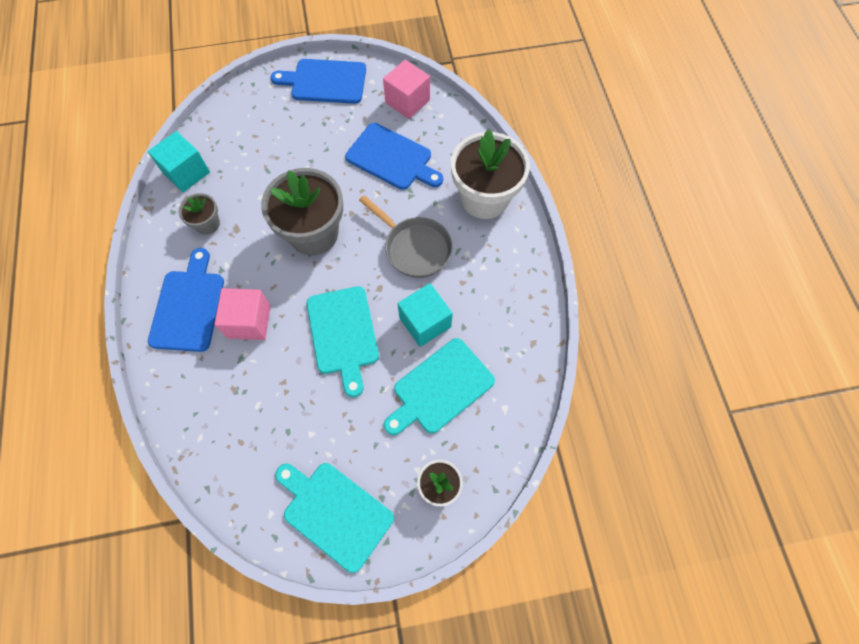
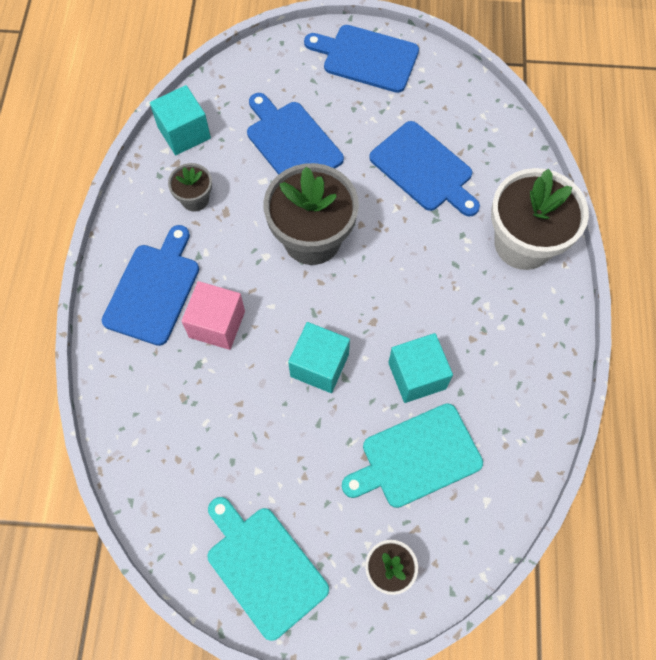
camera: 15 degrees right, 0 degrees up
turquoise cutting board [307,286,379,397] -> turquoise cube [288,322,350,393]
grey pan [359,195,452,278] -> none
pink cube [383,60,430,119] -> none
none -> blue cutting board [247,93,344,175]

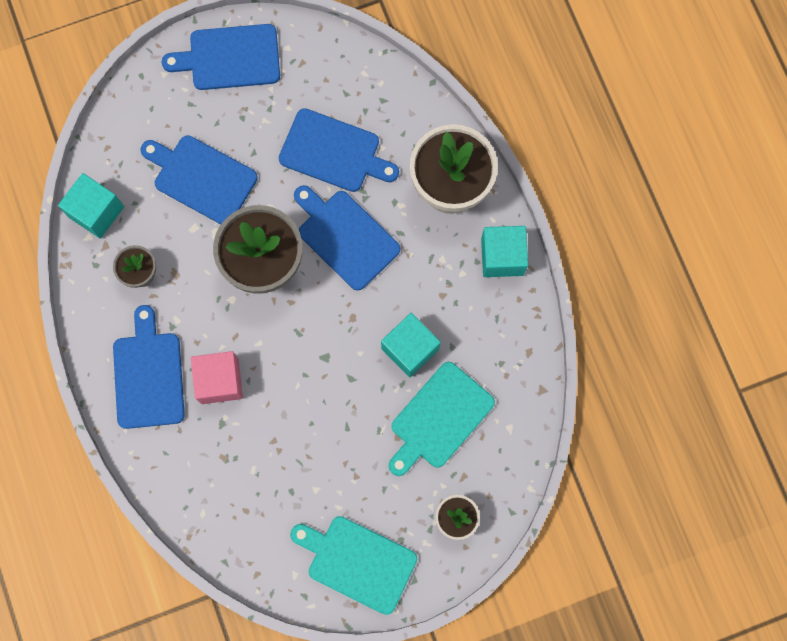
camera: 25 degrees left, 10 degrees up
turquoise cube [288,322,350,393] -> turquoise cube moved to [481,226,528,277]
none -> blue cutting board [294,185,400,291]

